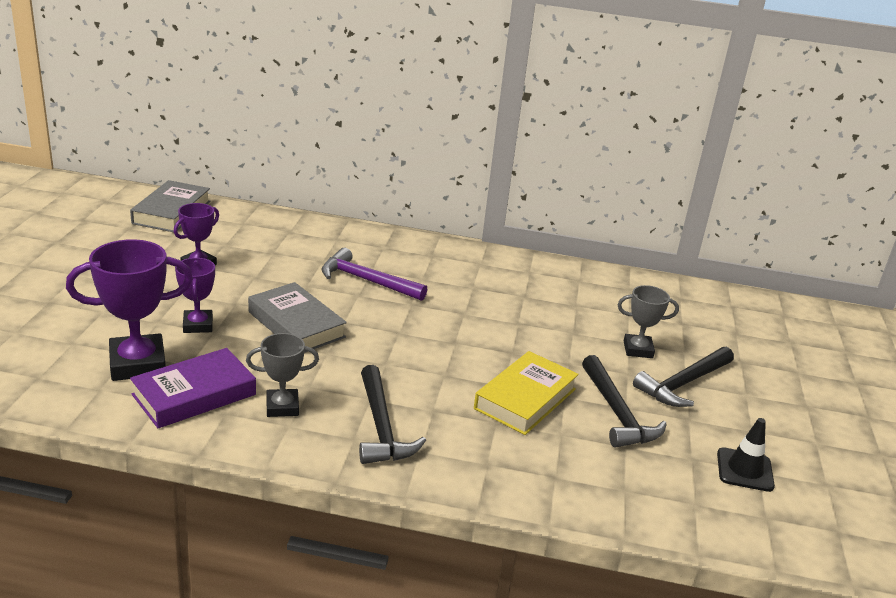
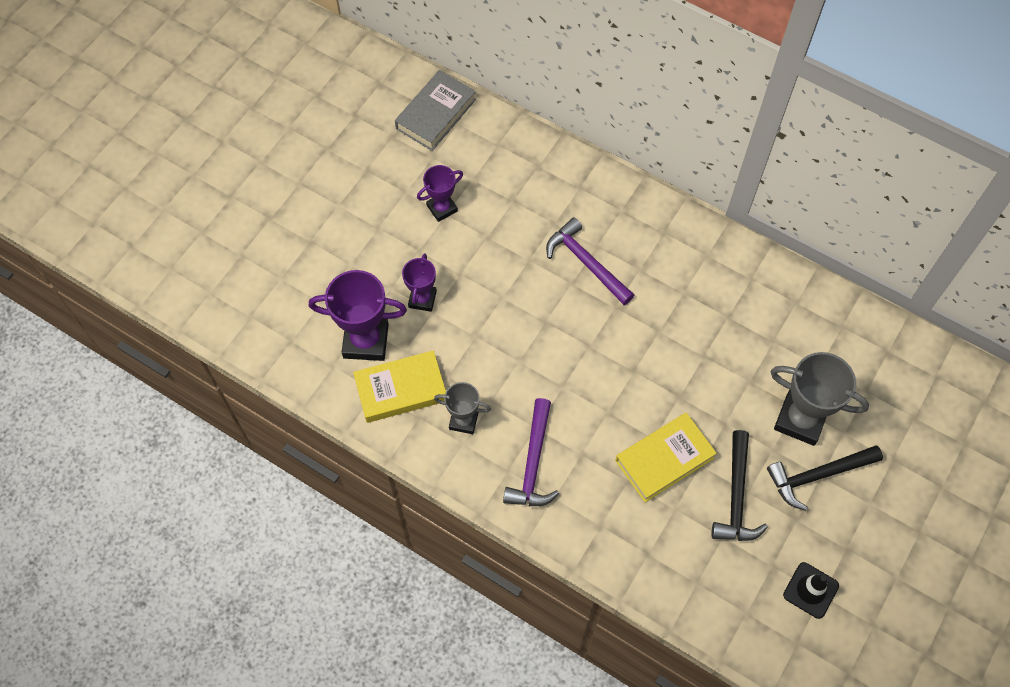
camera: 25 degrees right, 35 degrees up
purple book [130,348,256,428] -> yellow book [353,350,446,423]
grey book [248,282,347,353] -> none
black hammer [359,365,426,464] -> purple hammer [503,398,559,506]
grey trophy [617,285,679,358] -> grey trophy [771,352,869,446], size x1.70

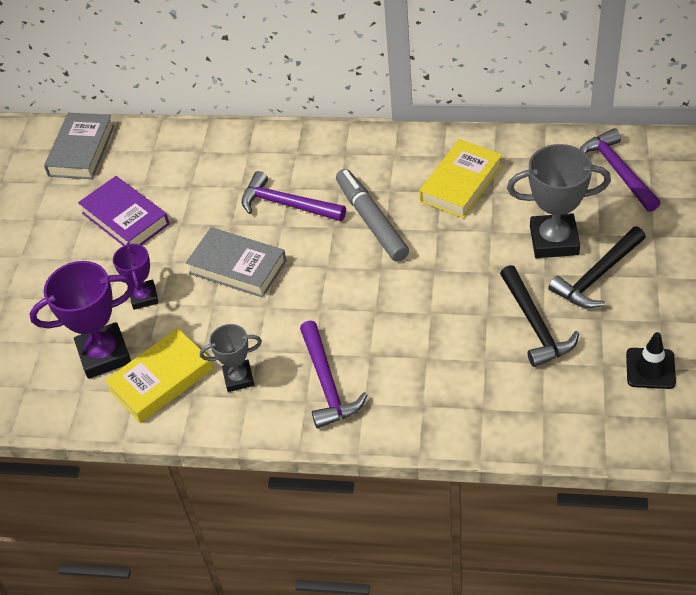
camera: 20 degrees left, 15 degrees down
purple trophy [417,165,463,222] -> purple book [78,176,169,246]
yellow book [616,413,717,502] -> yellow book moved to [419,139,502,218]
none -> grey book [186,227,286,298]
none -> grey marker [336,169,409,262]
none -> purple hammer [580,128,661,212]

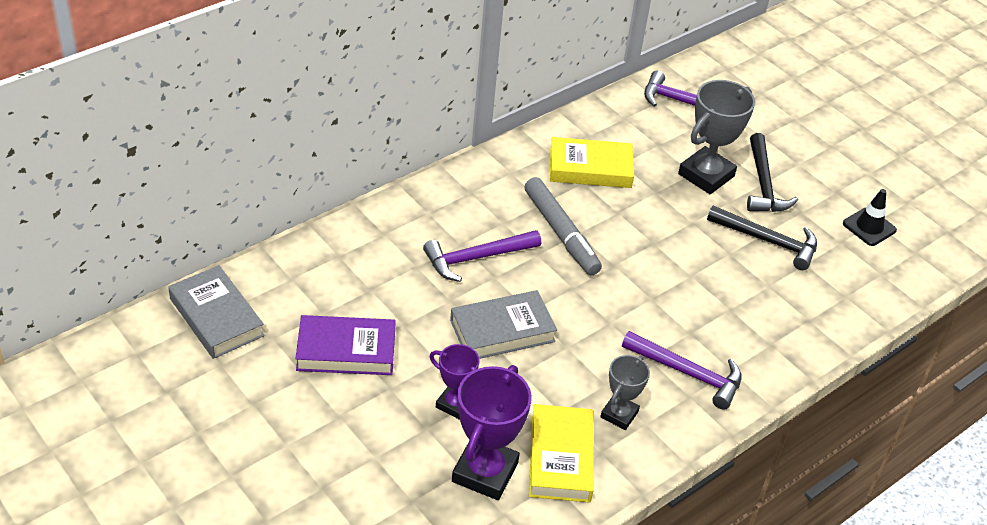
camera: 55 degrees left, 5 degrees down
grey marker [336,169,409,262] -> grey marker turned 135 degrees counterclockwise [524,177,602,275]
yellow book [419,139,502,218] -> yellow book turned 75 degrees counterclockwise [550,137,634,188]

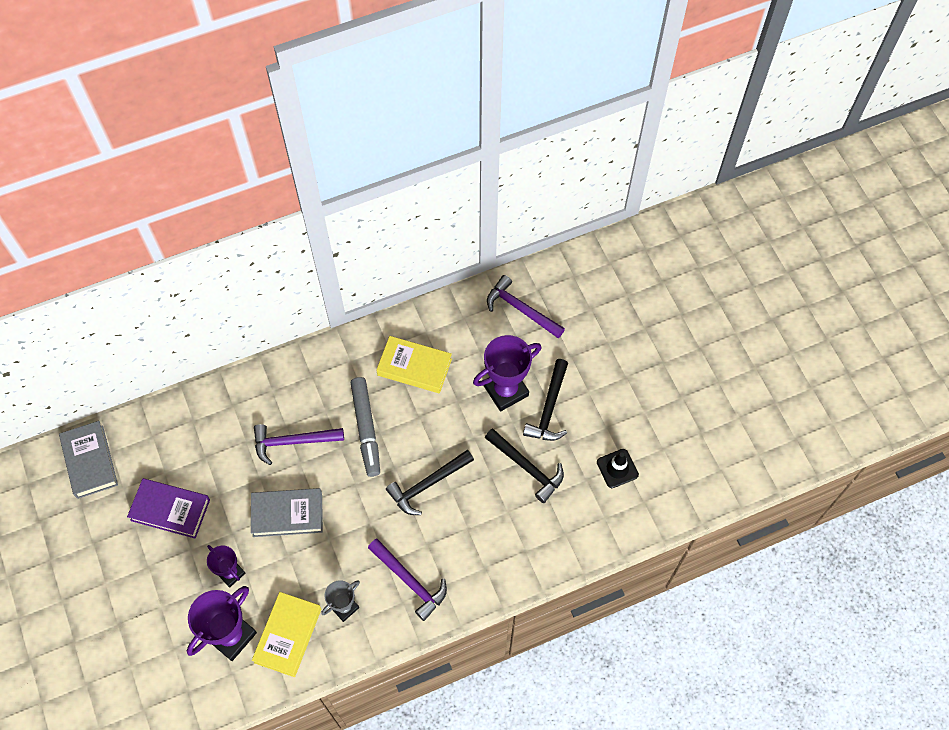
camera: 20 degrees right, 20 degrees up
grey trophy [678,80,755,194] -> purple trophy [473,335,542,411]
none -> black hammer [386,450,474,515]

